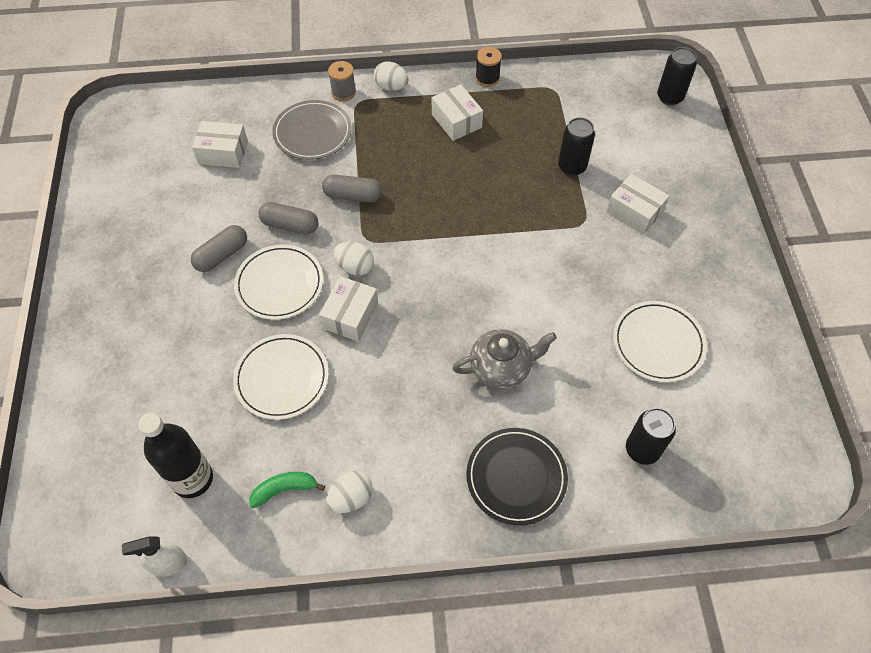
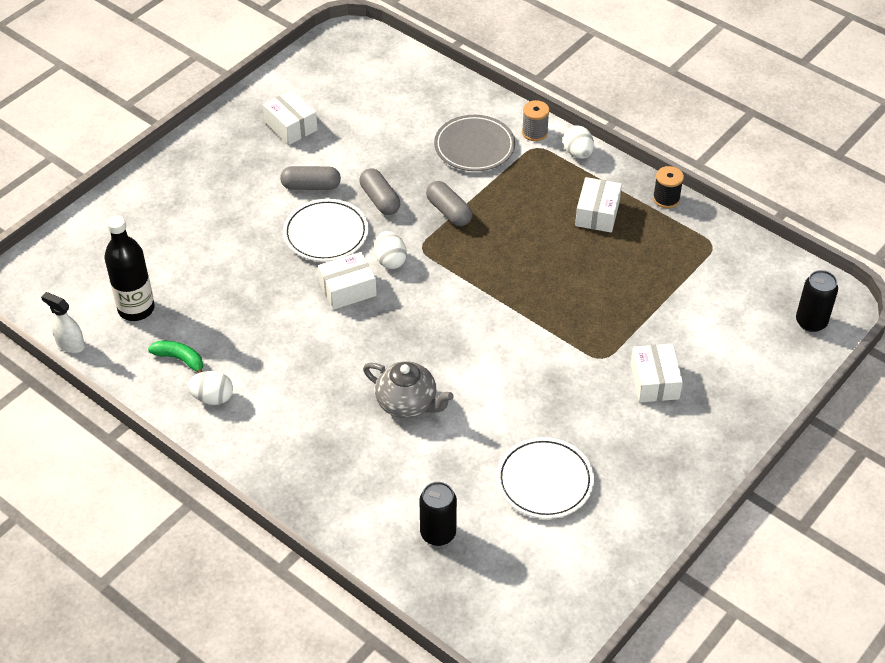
camera: 45 degrees right, 10 degrees down
white box [192,121,248,168] -> white box moved to [263,90,318,145]
white plate [233,334,329,420] -> none
black plate [466,428,568,525] -> none
black can [558,117,595,176] -> none

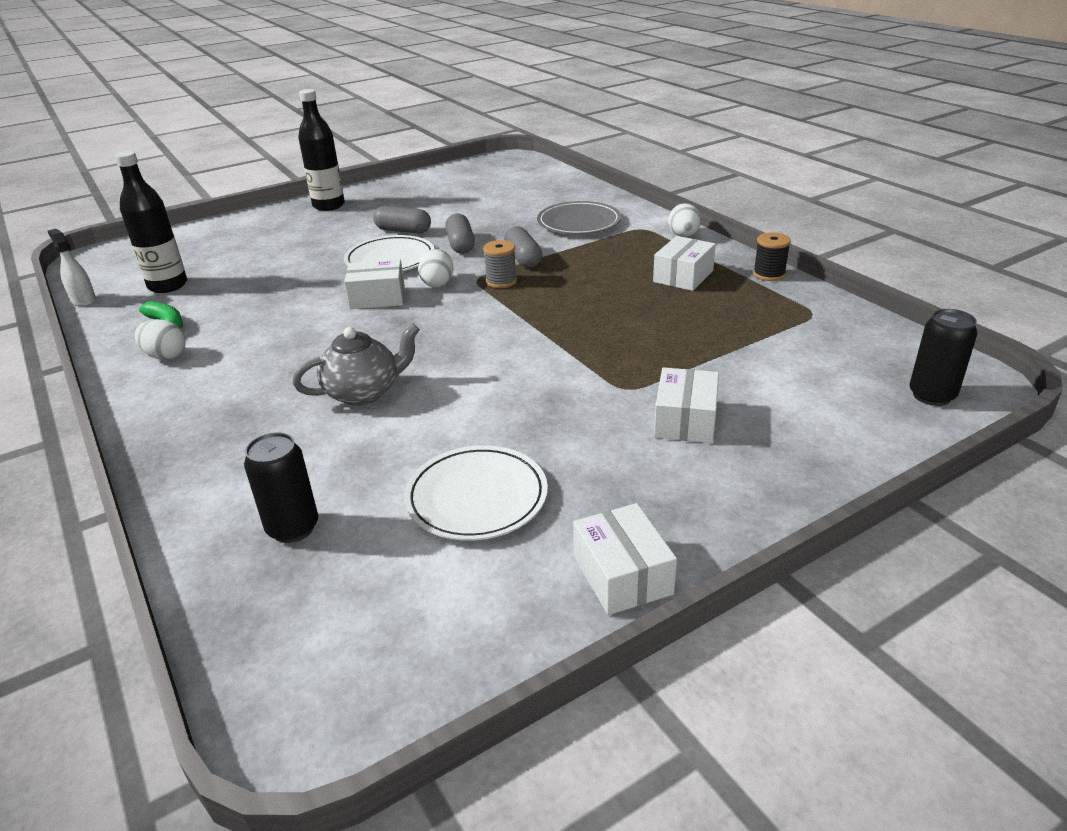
camera: 20 degrees right, 15 degrees down
white box [263,90,318,145] -> white box moved to [573,503,677,615]
grey teapot [363,361,454,418] -> grey teapot turned 75 degrees counterclockwise [293,324,420,406]
grey spool [522,100,550,141] -> grey spool moved to [483,240,517,288]
none -> black bottle [298,89,345,211]

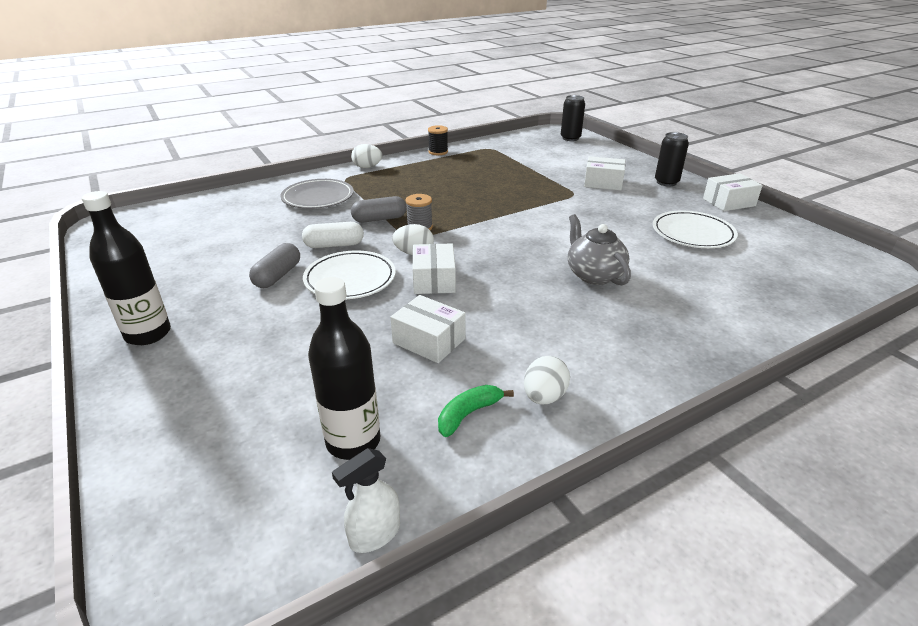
camera: 90 degrees left, 0 degrees up
black can [244,432,318,543] -> black can moved to [655,132,689,187]
grey capsule [445,213,475,254] -> white capsule [302,222,364,248]
white box [653,236,716,291] -> white box moved to [390,295,466,363]

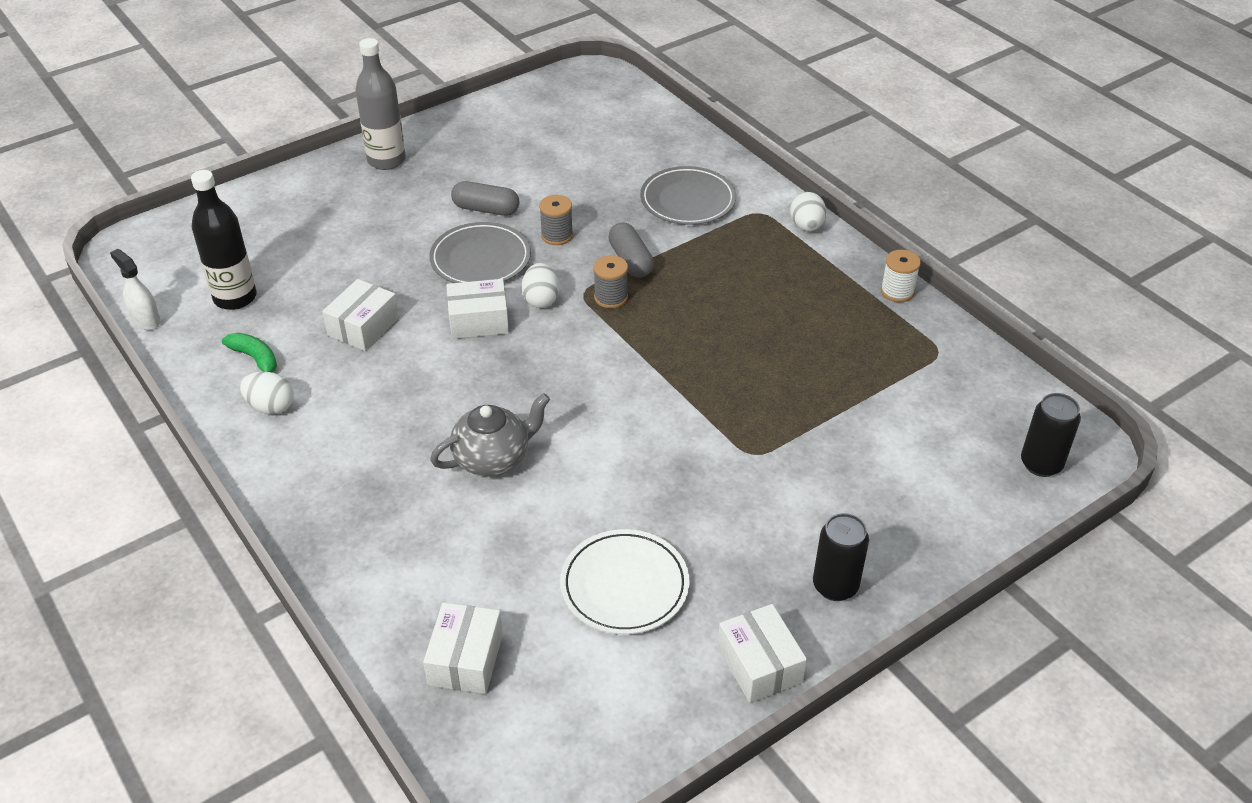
camera: 85 degrees right, 10 degrees up
black bottle [82,191,171,345] -> grey bottle [355,38,406,170]
white capsule [302,222,364,248] -> grey spool [539,195,573,245]
white plate [303,251,396,299] -> grey plate [429,222,531,283]
black spool [428,125,448,155] -> white spool [881,250,921,303]
white box [584,156,625,190] -> white box moved to [423,602,503,694]

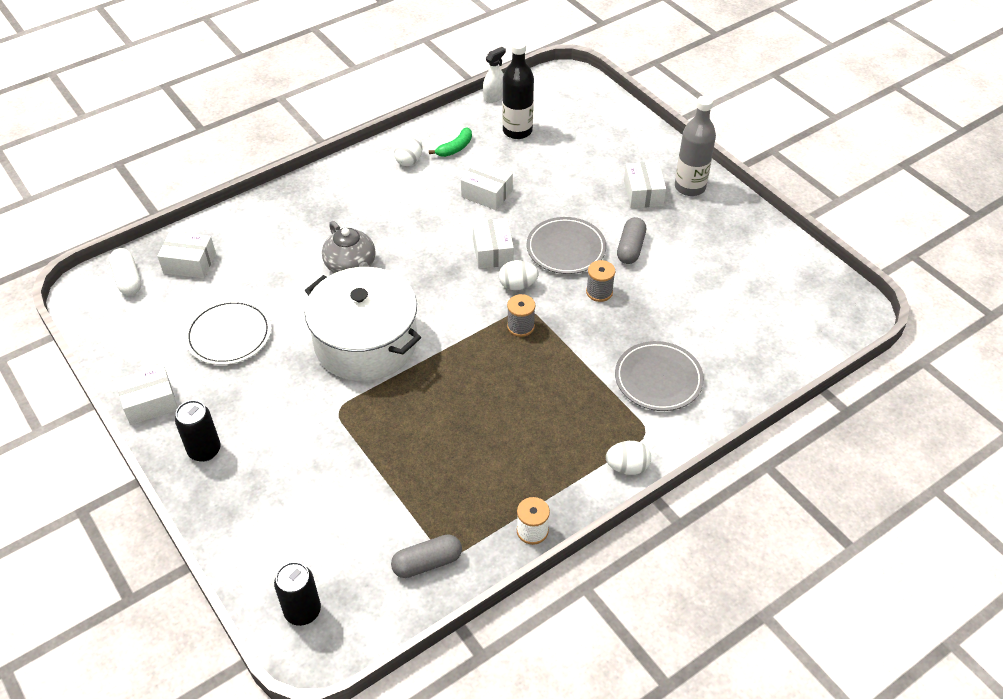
camera: 90 degrees right, 5 degrees up
grey capsule [608,222,654,278] -> grey capsule moved to [391,534,462,578]
none -> white capsule [109,248,141,295]
none -> white pot [305,267,421,381]
none -> white box [624,162,666,208]

